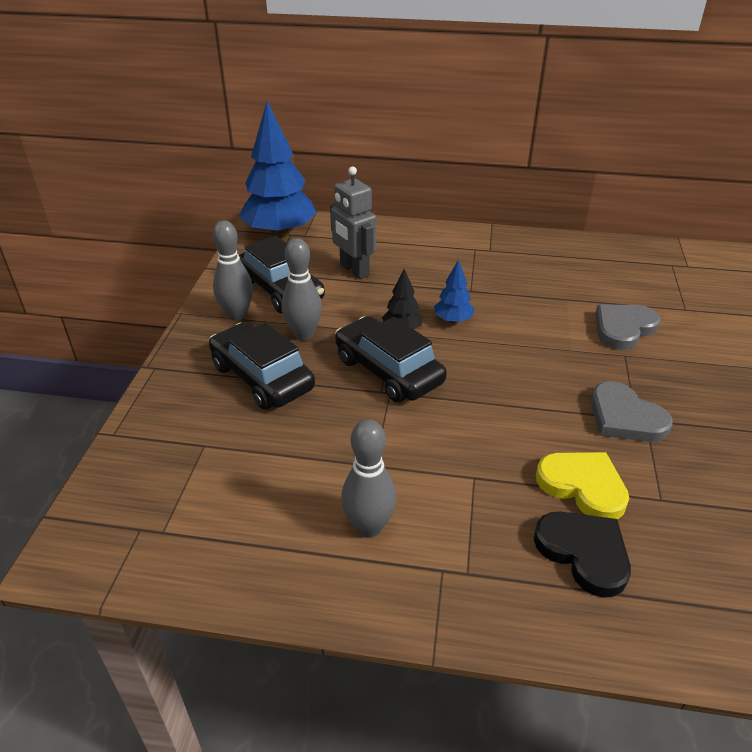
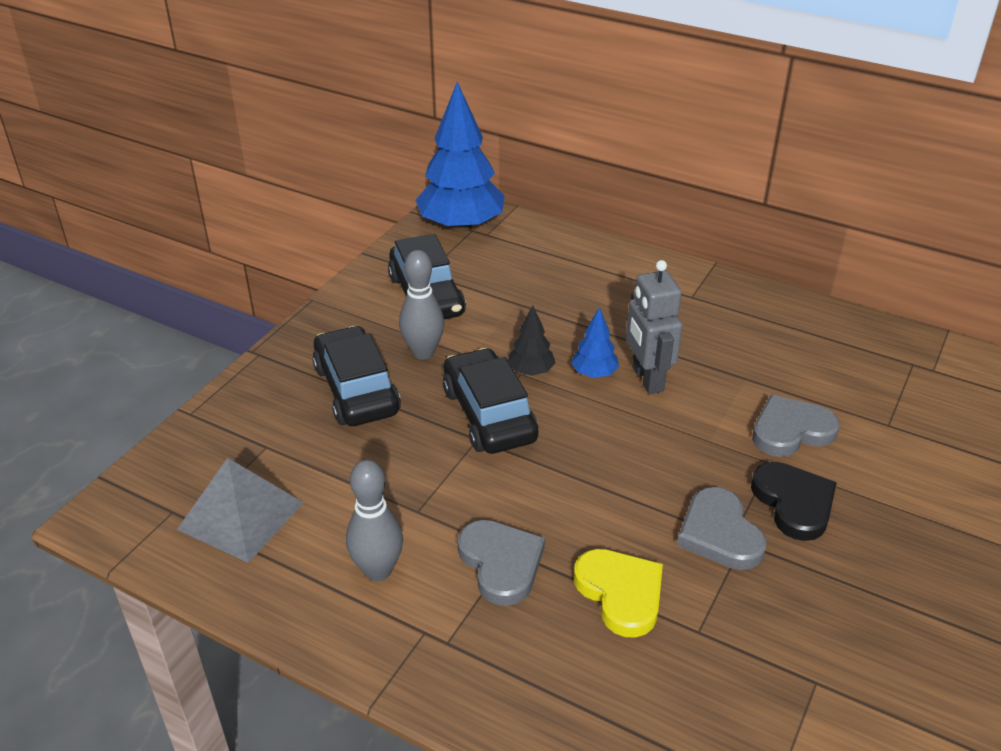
camera: 20 degrees right, 0 degrees up
grey bowling pin [213,221,253,321] -> none
grey robot [330,166,376,279] -> grey robot moved to [626,260,683,394]
black heart [534,512,631,598] -> black heart moved to [751,462,837,541]
none -> grey pyramid [177,458,304,563]
none -> grey heart [457,520,545,606]

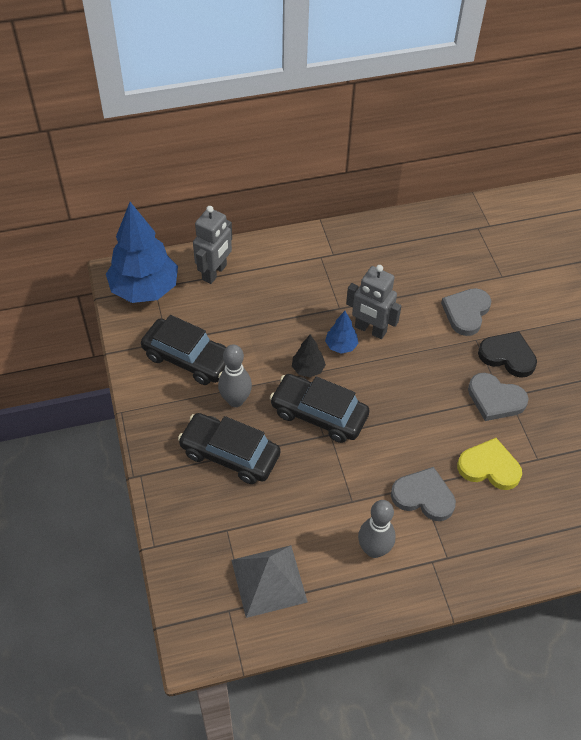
camera: 45 degrees left, 15 degrees up
none -> grey robot [193,206,232,284]

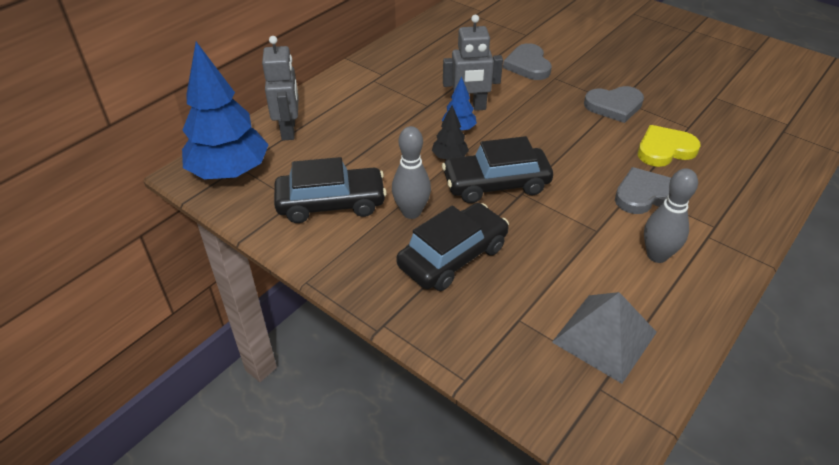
camera: 35 degrees left, 10 degrees down
black car [178,413,280,484] -> black car turned 150 degrees clockwise [396,203,509,291]
black heart [478,331,537,378] -> none

